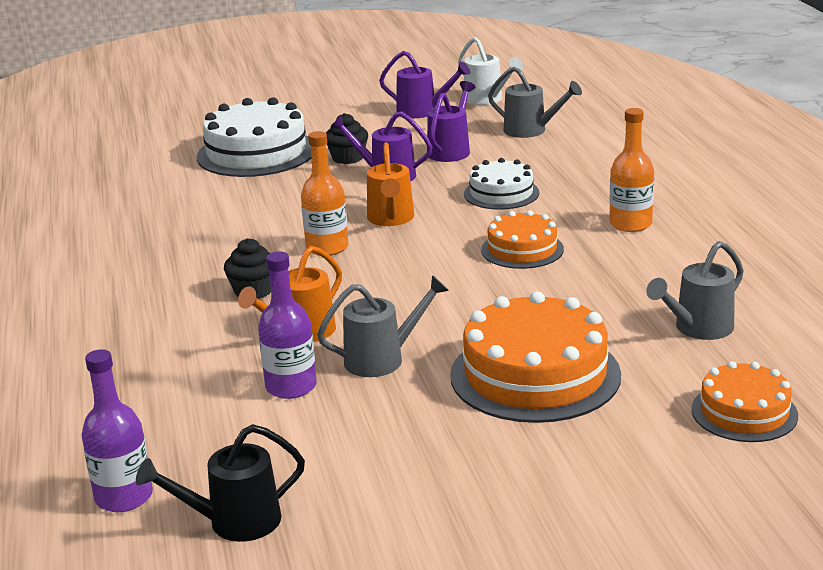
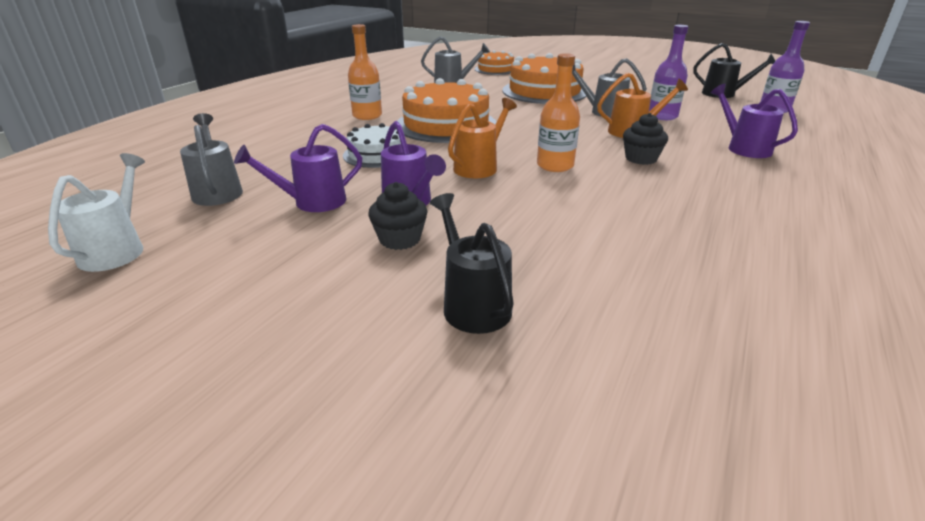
camera: 140 degrees left, 5 degrees up
white cake [197,97,311,177] -> black watering can [430,193,514,334]
purple watering can [379,51,470,118] -> purple watering can moved to [711,84,798,158]
orange cake [481,210,564,269] -> orange cake [397,78,496,143], size x1.74

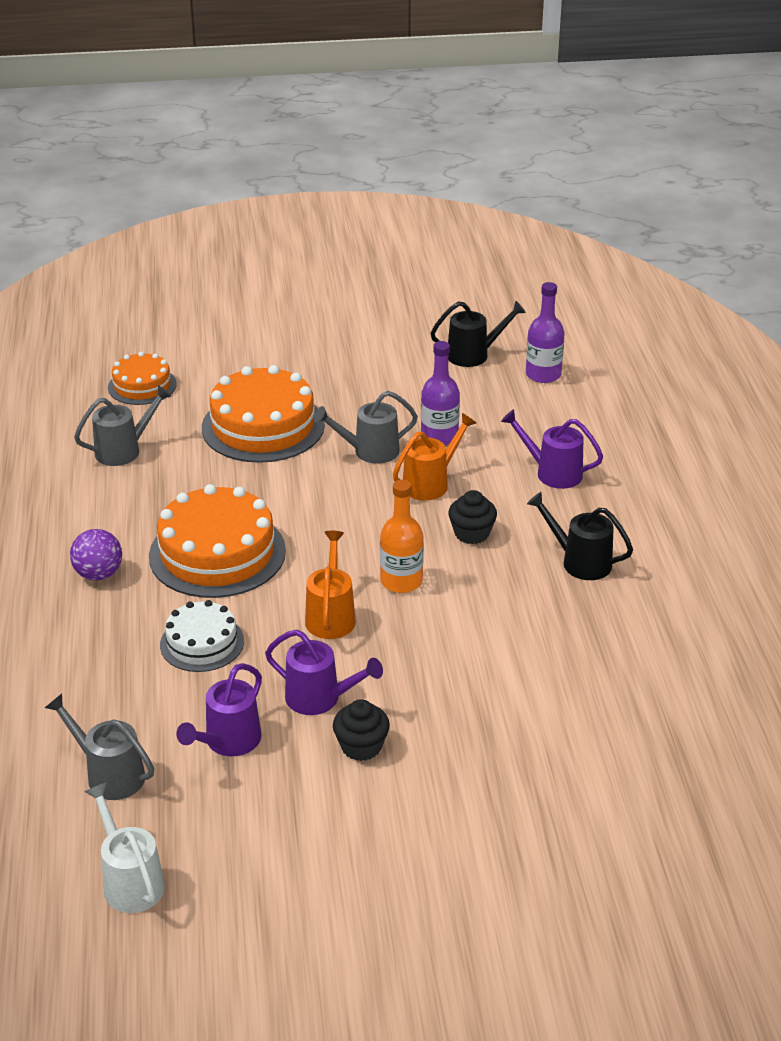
camera: 35 degrees left, 5 degrees up
orange bottle [348,24,382,120] -> purple ball [70,529,122,581]
black watering can [430,193,514,334] -> black watering can moved to [527,492,633,580]

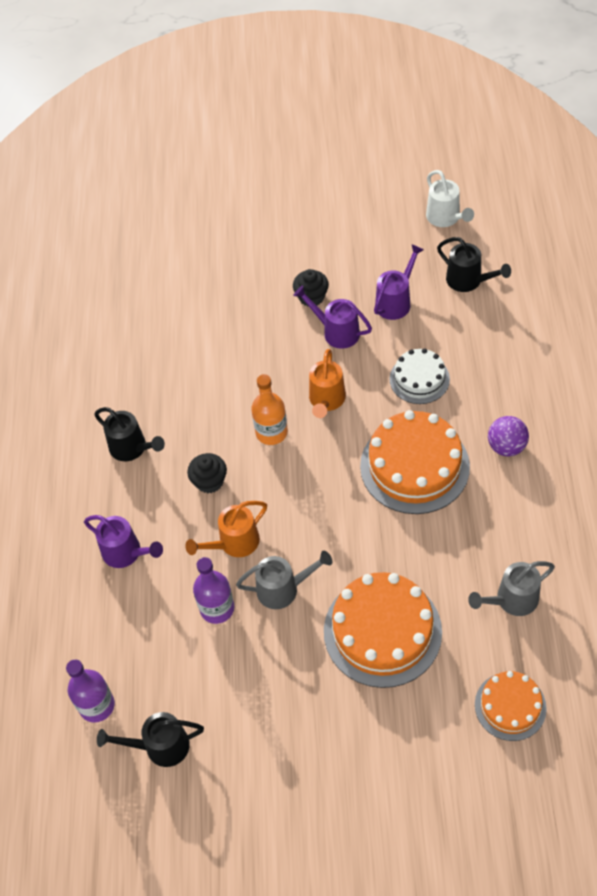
camera: 170 degrees left, 20 degrees up
grey watering can [45,694,154,800] -> black watering can [437,237,511,292]

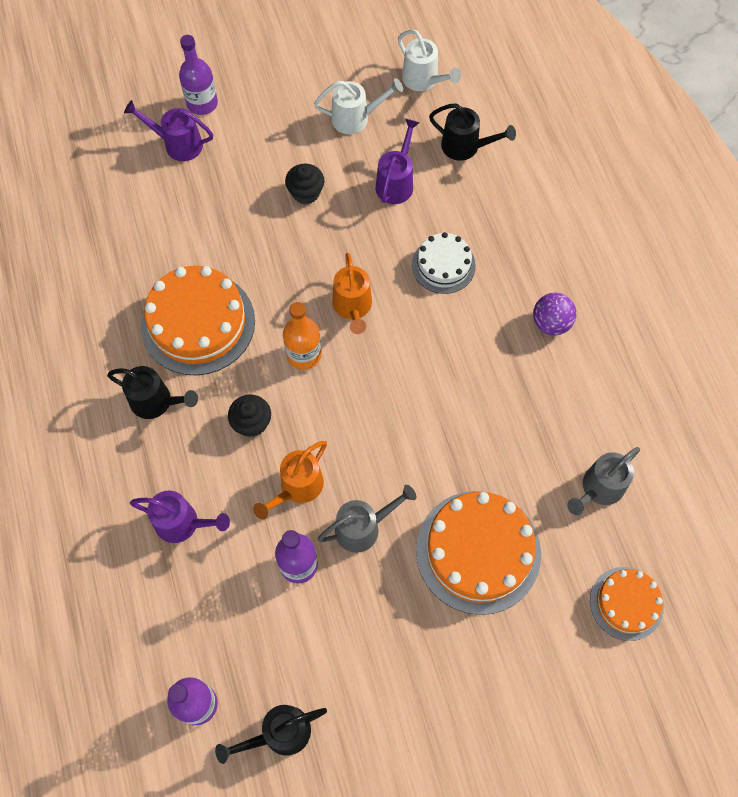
camera: 20 degrees left, 10 degrees up
purple watering can [293,285,372,349] -> purple watering can moved to [124,100,213,161]
orange cake [360,410,470,514] -> orange cake moved to [141,266,255,376]
none -> purple bottle [179,35,218,115]
none -> white watering can [314,78,403,134]

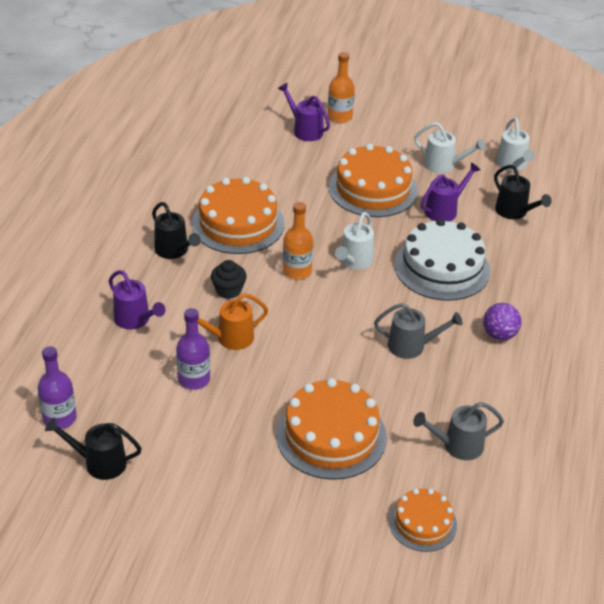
camera: 30 degrees right, 25 degrees down
purple bottle [179,35,218,115] -> orange bottle [328,52,355,123]
black cupcake [285,164,324,204] -> orange cake [329,144,418,217]
grey watering can [318,485,416,553] -> grey watering can moved to [374,303,463,359]
orange watering can [333,253,372,334] -> white watering can [335,212,374,270]
white cake [412,232,476,294] -> white cake [395,219,490,301], size x1.74

